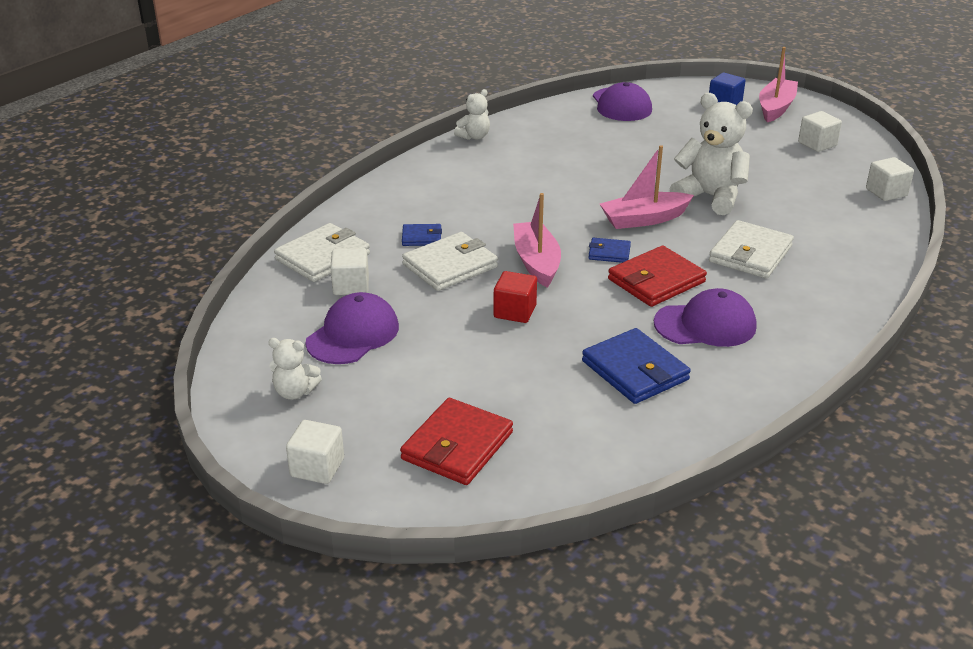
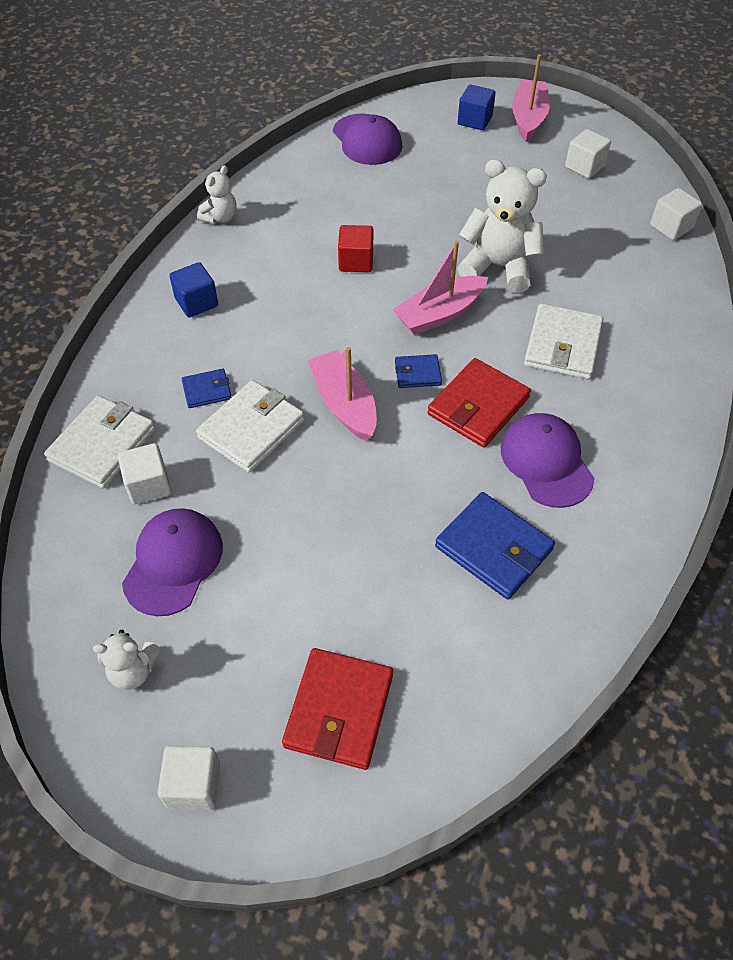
camera: 15 degrees left, 20 degrees up
red cube [494,271,537,323] -> red cube moved to [338,225,373,272]
purple cap [654,288,756,347] -> purple cap turned 90 degrees counterclockwise [501,413,595,508]
none -> blue cube [169,262,218,317]

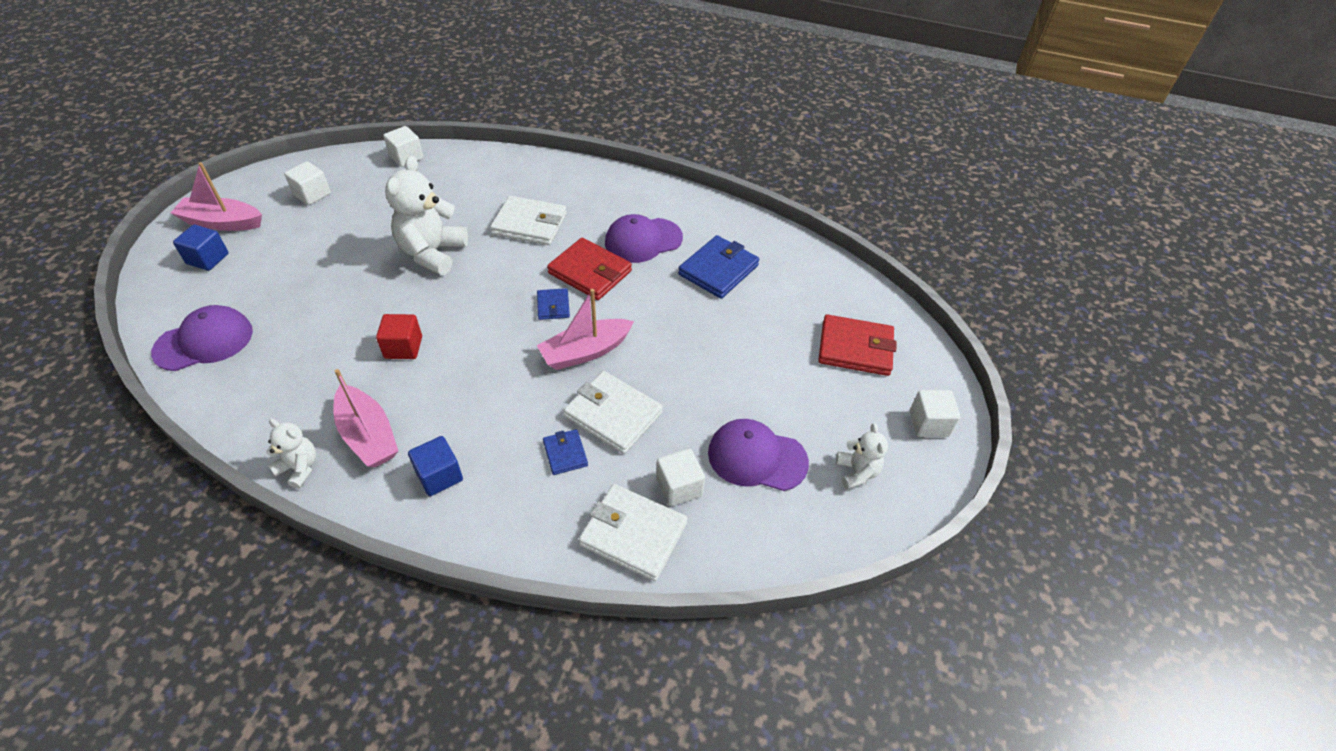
camera: 95 degrees left, 5 degrees down
pink boat [393,241,488,335] -> pink boat moved to [334,369,398,467]

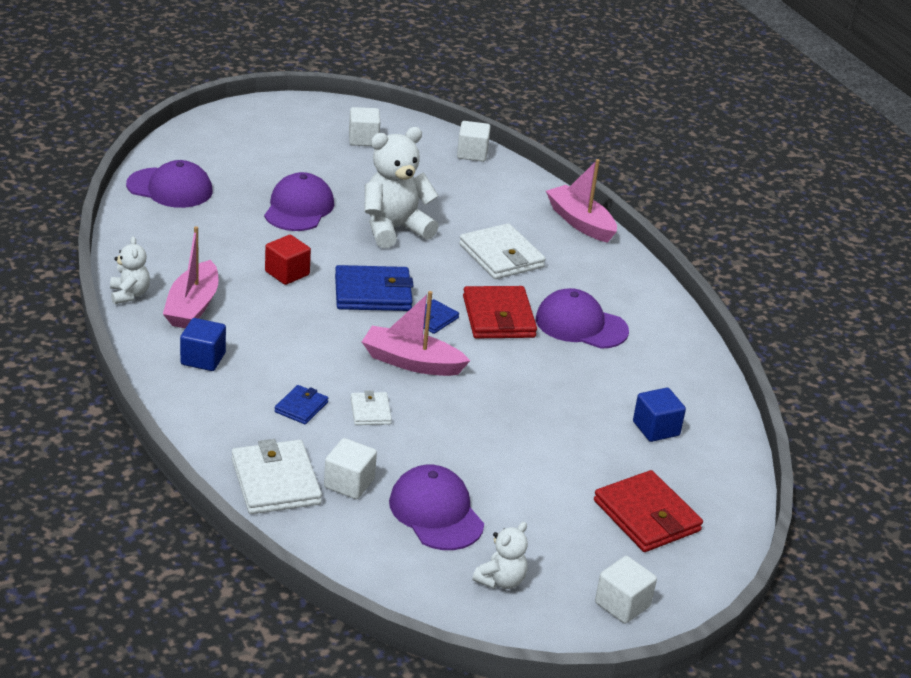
camera: 45 degrees right, 15 degrees down
pink boat [171,162,262,231] -> pink boat moved to [546,159,617,243]
blue cube [173,225,229,271] -> blue cube moved to [633,388,686,442]
white wallet [564,371,663,454] -> white wallet [351,390,392,425], size x0.54
blue wallet [678,235,759,299] -> blue wallet moved to [335,265,413,311]
none -> purple cap [264,172,334,231]

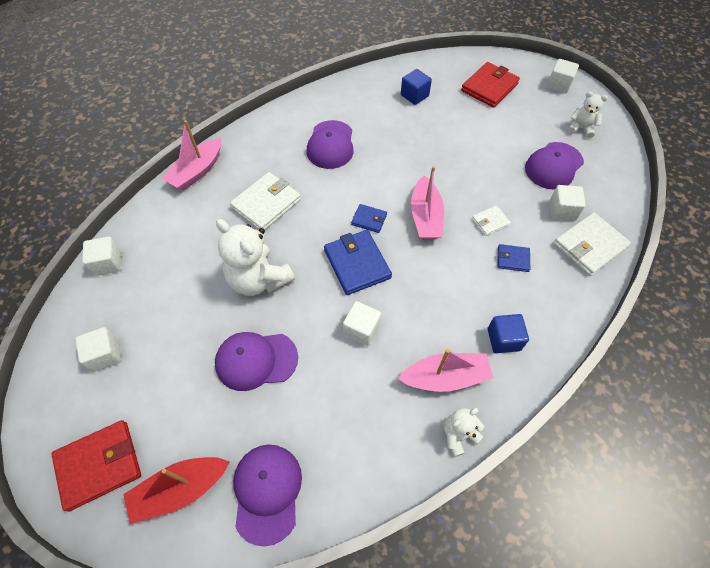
camera: 105 degrees left, 25 degrees up
red cube [265,235,311,285] -> white cube [343,301,381,346]
red wallet [463,286,537,338] -> red wallet moved to [51,420,141,512]
none -> red boat [123,457,230,524]

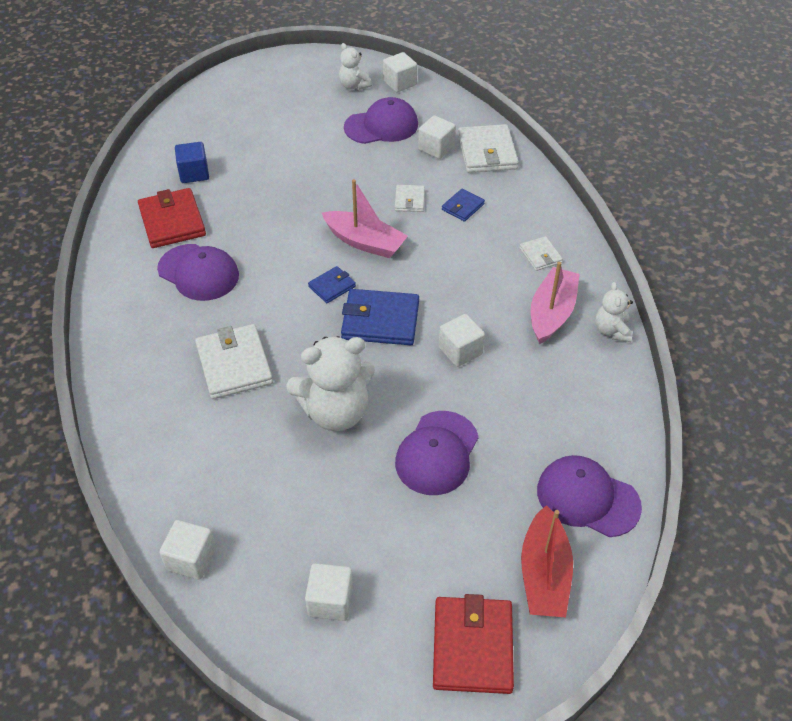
camera: 60 degrees left, 10 degrees down
pink boat [162,120,221,191] -> none
red wallet [461,62,520,108] -> red wallet moved to [138,188,206,248]
blue cube [488,314,529,353] -> white wallet [519,236,563,271]
purple cap [525,142,584,190] -> purple cap turned 90 degrees counterclockwise [344,97,418,144]
white cube [547,59,579,93] -> white cube moved to [383,52,417,92]
white teddy bear [568,91,608,138] -> white teddy bear turned 90 degrees counterclockwise [339,43,372,90]

